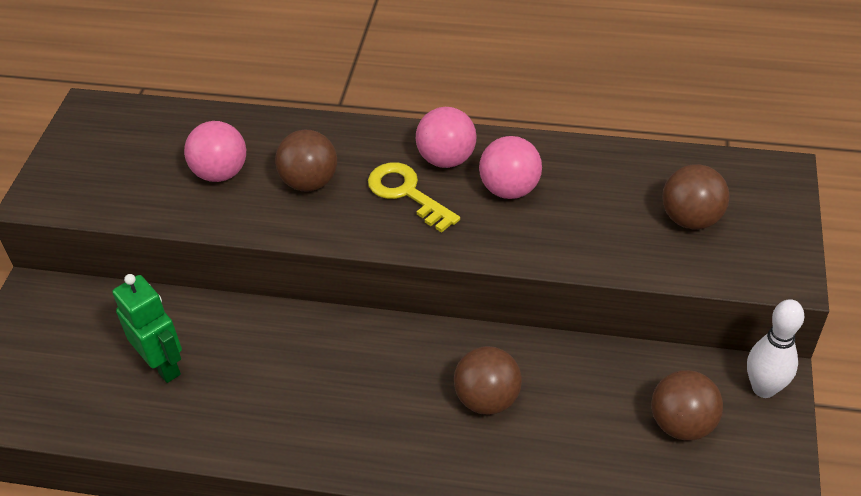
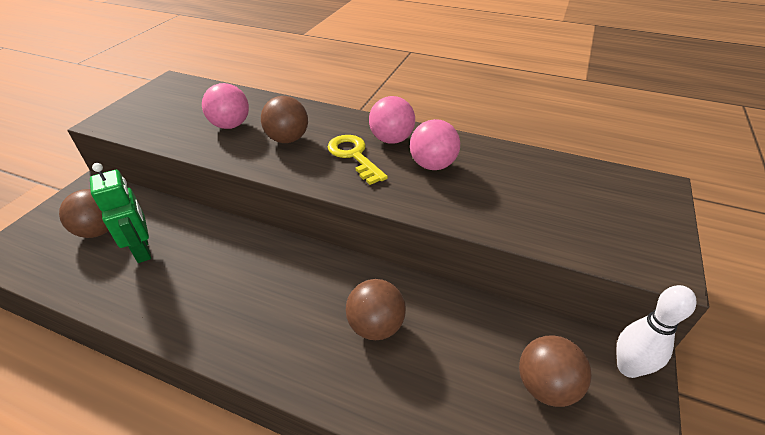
camera: 10 degrees right, 5 degrees down
brown ball [662,165,730,230] -> brown ball moved to [59,189,109,238]

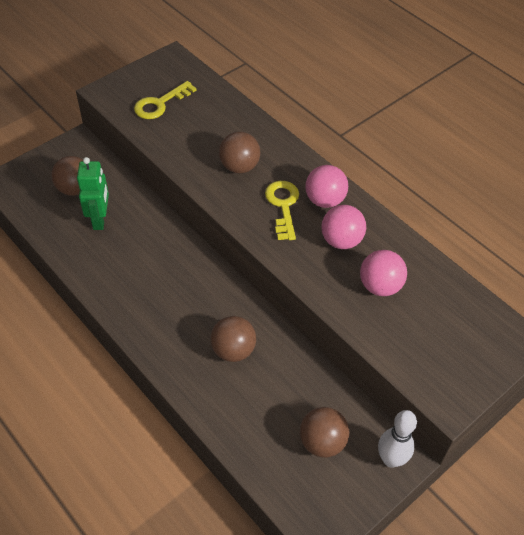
camera: 25 degrees right, 10 degrees up
pink ball [202,83,249,129] -> pink ball moved to [360,250,407,296]
none -> yellow key [134,81,197,119]

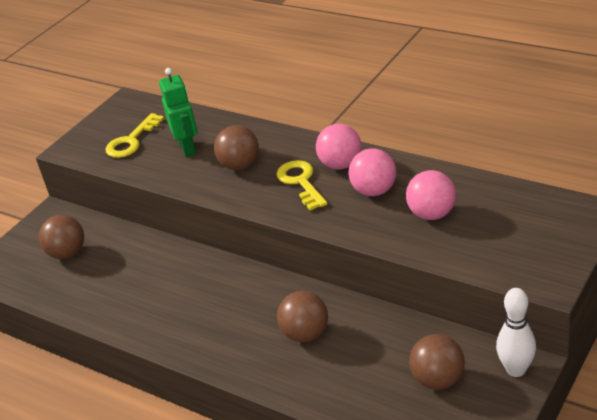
camera: 10 degrees left, 15 degrees down
green robot [77,157,109,230] -> green robot moved to [159,68,197,157]

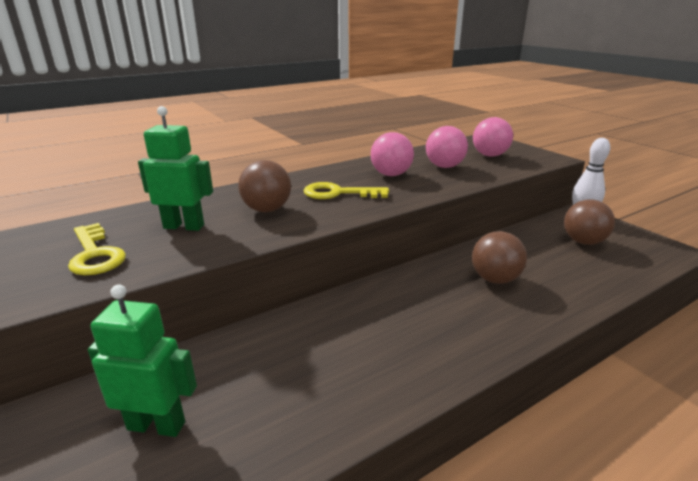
camera: 70 degrees left, 10 degrees down
brown ball [39,215,84,259] -> green robot [88,284,197,437]
pink ball [316,124,362,169] -> pink ball moved to [473,117,513,157]

